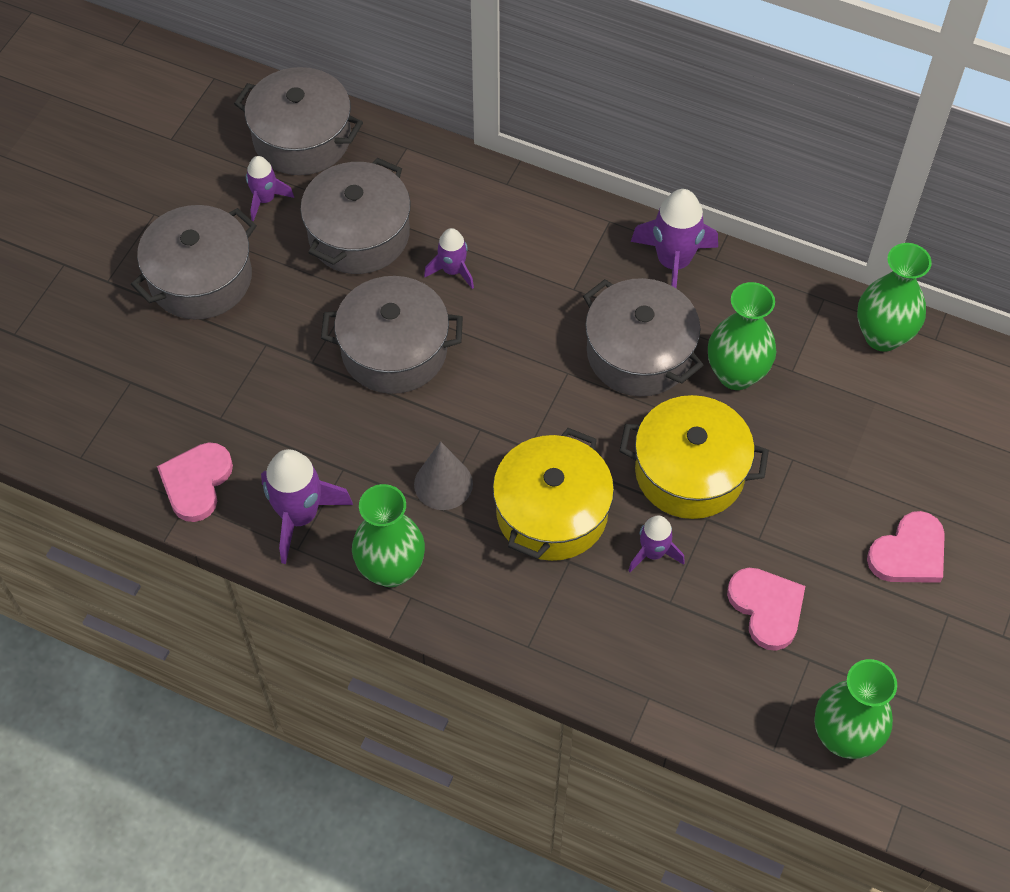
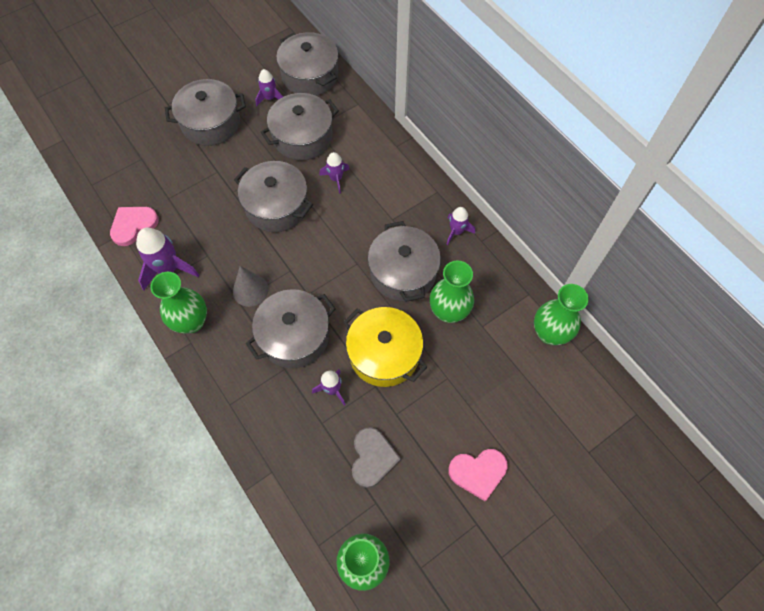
camera: 30 degrees right, 5 degrees up
yellow pot [493,428,614,561] -> grey pot [246,289,336,368]
purple rocket [631,189,718,288] -> purple rocket [446,207,475,245], size x0.59
pink heart [727,568,805,651] -> grey heart [352,427,401,488]

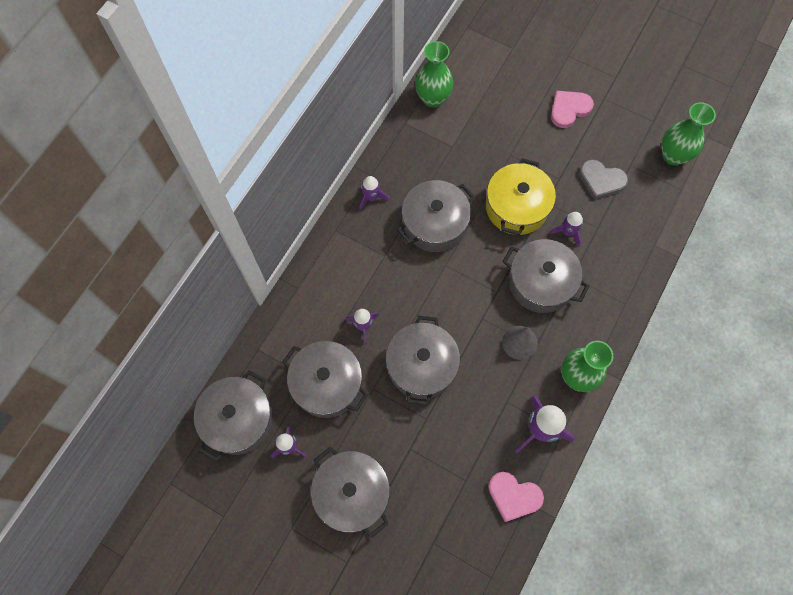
camera: 115 degrees left, 5 degrees up
grey heart [352,427,401,488] -> grey heart turned 135 degrees counterclockwise [579,159,628,200]
green vase [430,261,474,323] -> none
pink heart [448,449,508,501] -> pink heart turned 90 degrees counterclockwise [551,91,594,128]

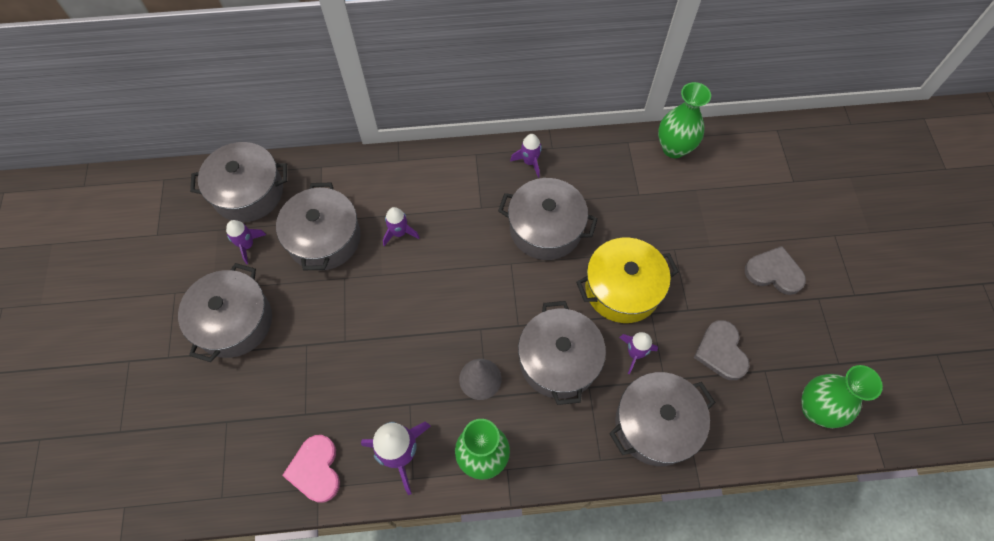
camera: 55 degrees right, 5 degrees down
grey pot [386,316,460,405] -> grey pot moved to [609,372,715,466]
pink heart [551,91,594,128] -> grey heart [745,246,806,295]

